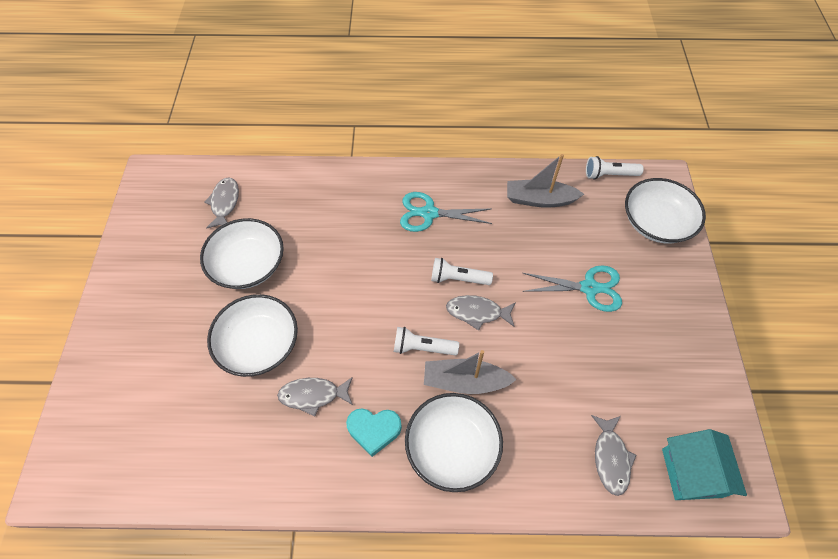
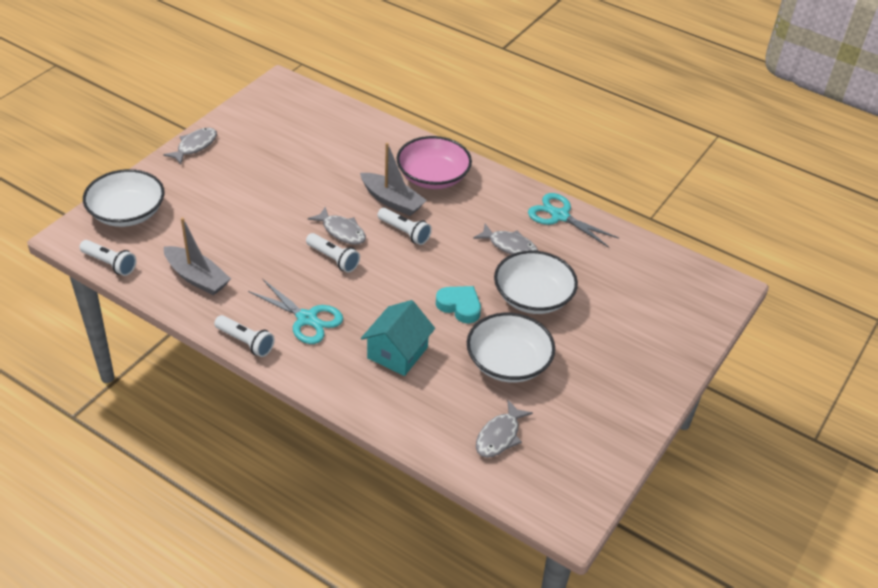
camera: 150 degrees left, 15 degrees down
turquoise heart [346,408,402,457] -> turquoise heart moved to [436,286,481,323]
white bowl [405,393,503,492] -> pink bowl [397,136,472,189]
turquoise scissors [522,265,622,312] -> turquoise scissors moved to [528,193,619,248]
grey fish [591,415,636,496] -> grey fish moved to [163,128,217,165]
turquoise house [662,429,747,500] -> turquoise house moved to [361,300,435,376]
none -> white flashlight [214,315,275,357]

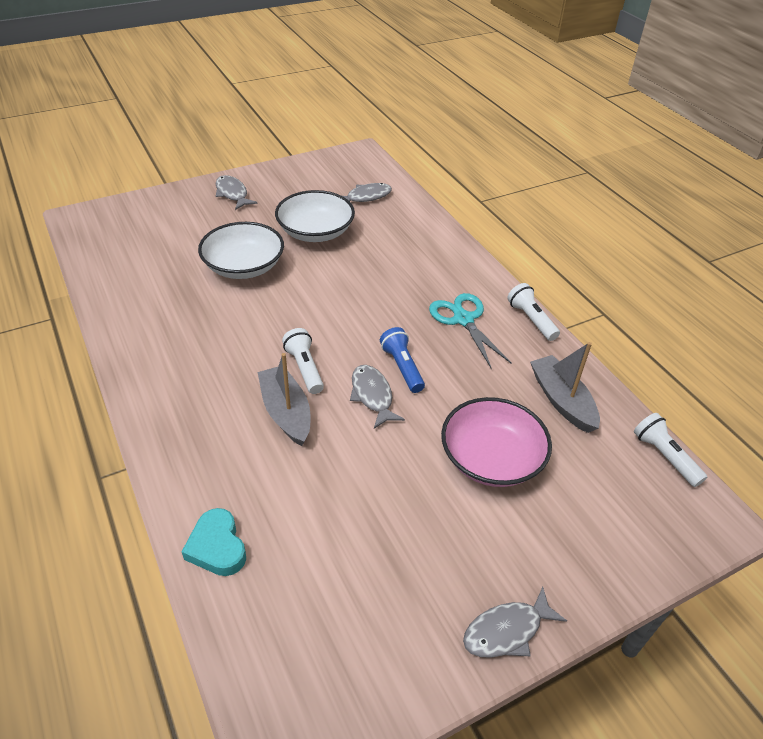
camera: 150 degrees left, 0 degrees up
white bowl [83,169,165,227] -> none
white flashlight [306,233,360,273] -> blue flashlight [380,327,425,393]
turquoise house [361,300,435,376] -> none
pink bowl [397,136,472,189] -> pink bowl moved to [441,397,552,487]
turquoise heart [436,286,481,323] -> turquoise heart moved to [182,508,246,576]
grey fish [473,224,538,254] -> grey fish moved to [216,175,258,210]
turquoise scissors [528,193,619,248] -> none

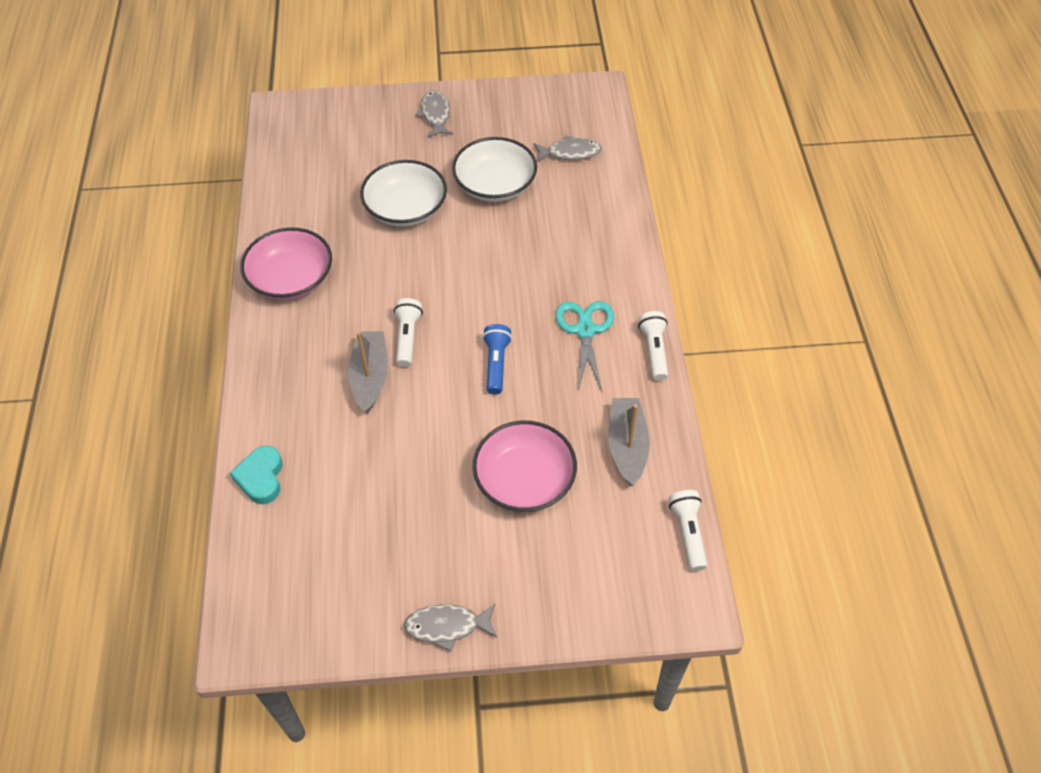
camera: 25 degrees right, 10 degrees up
grey fish [350,365,405,429] -> none
none -> pink bowl [240,228,332,300]

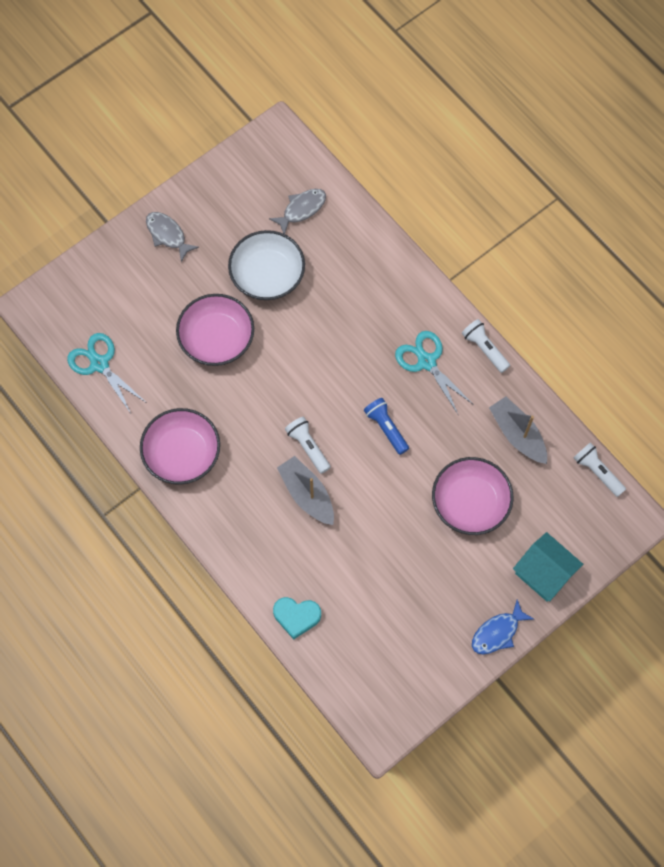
camera: 35 degrees left, 15 degrees up
turquoise heart [230,446,283,504] -> turquoise heart turned 45 degrees counterclockwise [273,597,321,640]
white bowl [360,160,447,227] -> pink bowl [176,294,254,366]
grey fish [404,604,497,652] -> blue fish [472,600,534,654]
none -> turquoise scissors [67,333,147,412]
none -> turquoise house [513,532,583,602]

